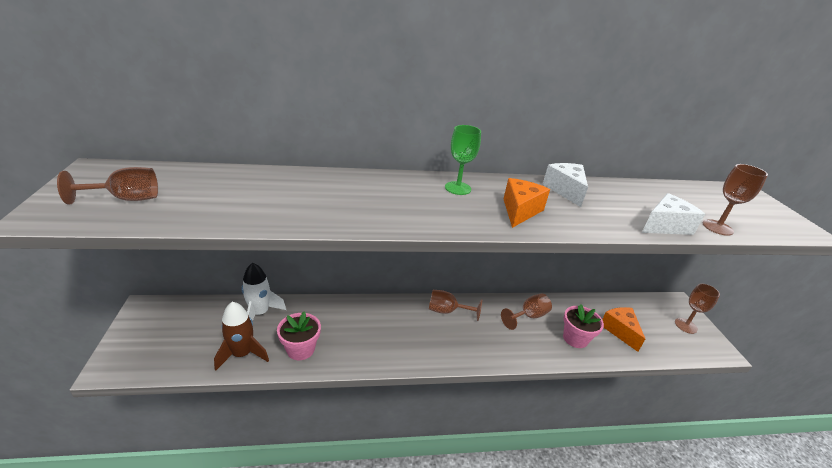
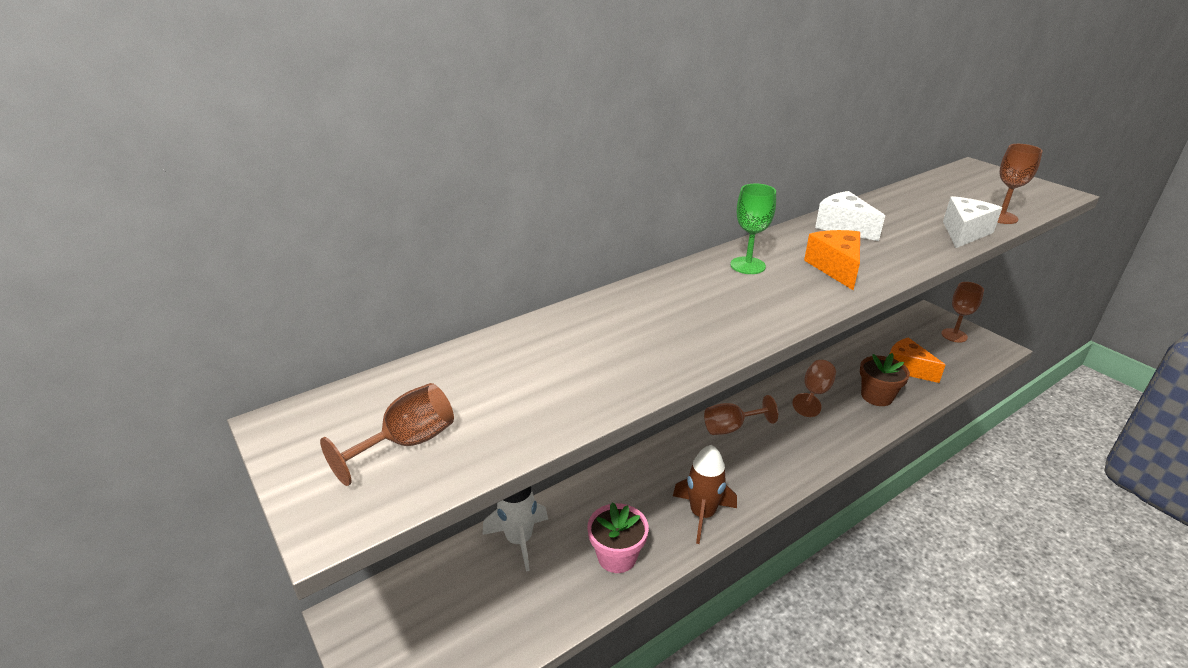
camera: 25 degrees left, 0 degrees up
brown rocket [214,302,269,370] -> brown rocket moved to [673,445,737,544]
pink flower pot [563,304,604,348] -> brown flower pot [860,353,910,406]

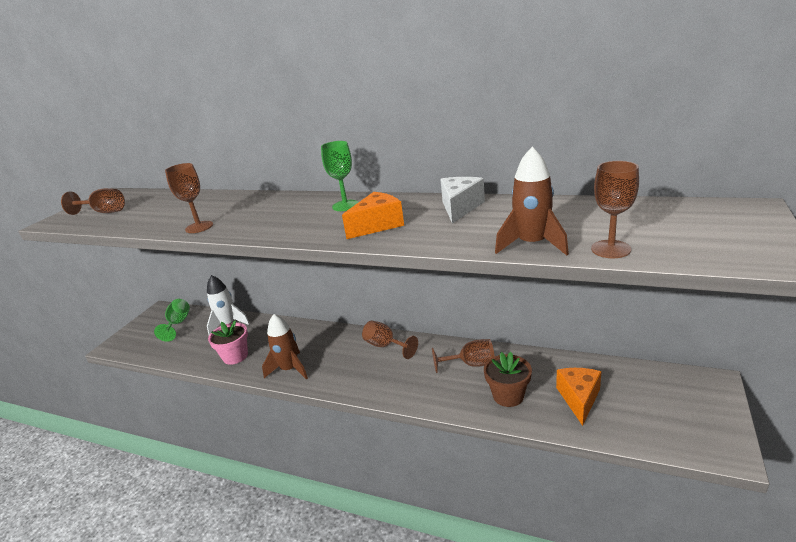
camera: 60 degrees right, 5 degrees down
brown goblet [941,282,984,343] -> brown goblet moved to [165,163,213,233]
white cheese [943,196,1002,248] -> brown rocket [495,147,569,255]
none -> green goblet [154,299,190,342]

